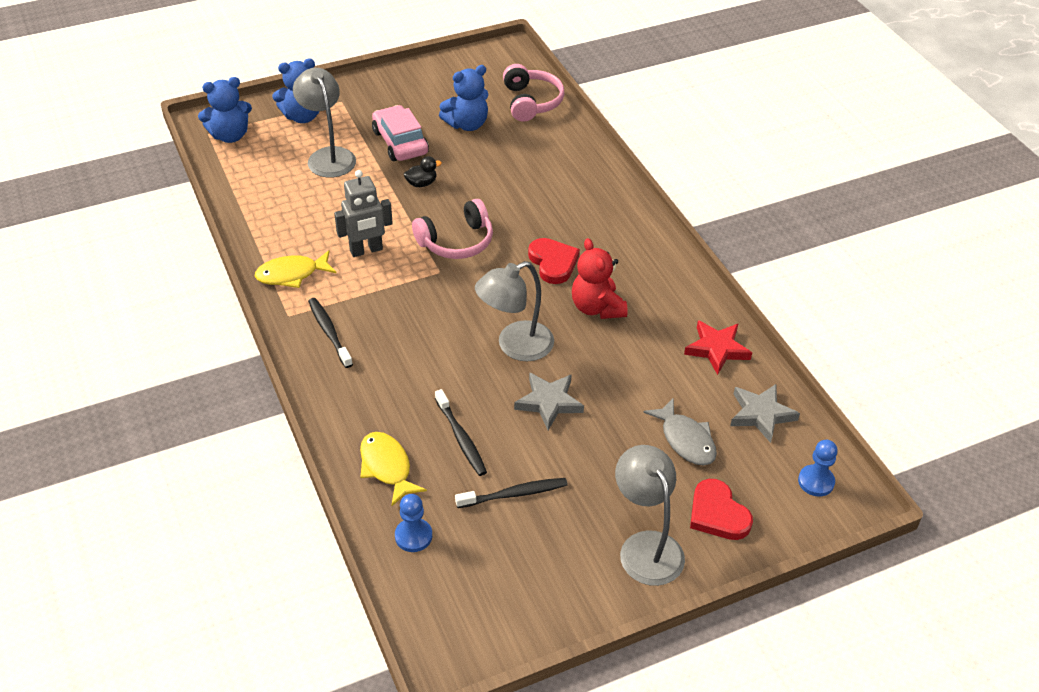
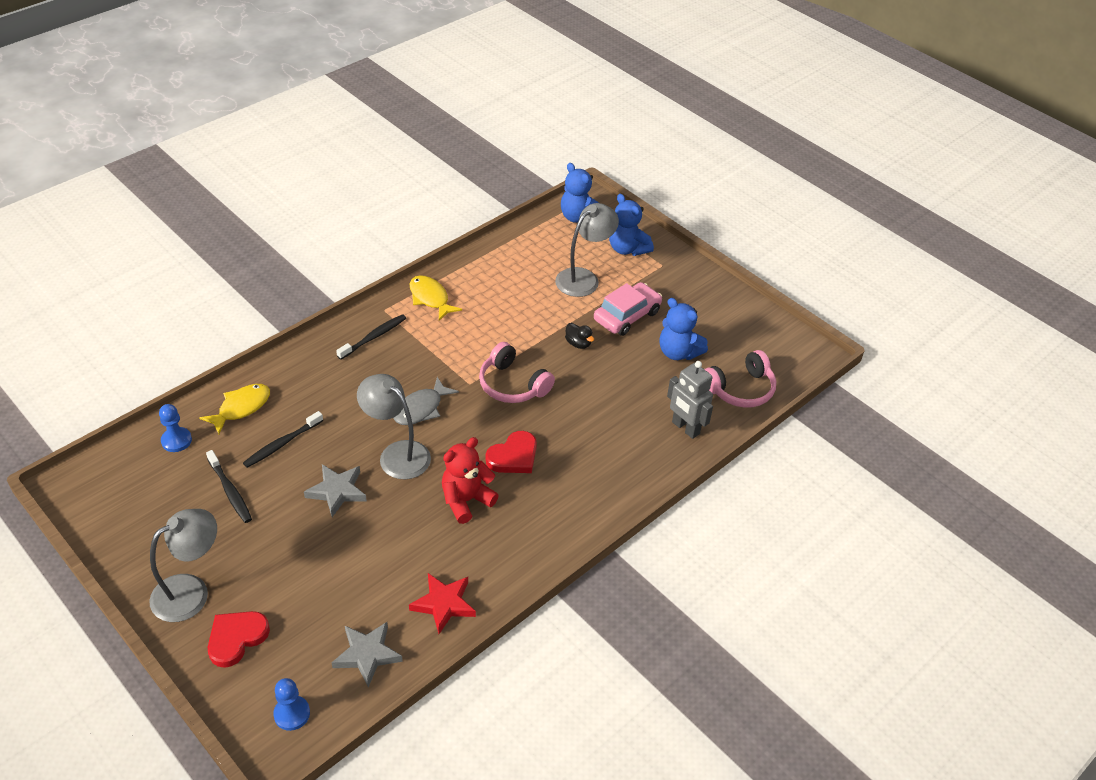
camera: 70 degrees right, 0 degrees up
grey robot [334,170,393,257] -> grey robot moved to [667,361,713,439]
grey fish [643,397,717,466] -> grey fish moved to [394,377,459,425]

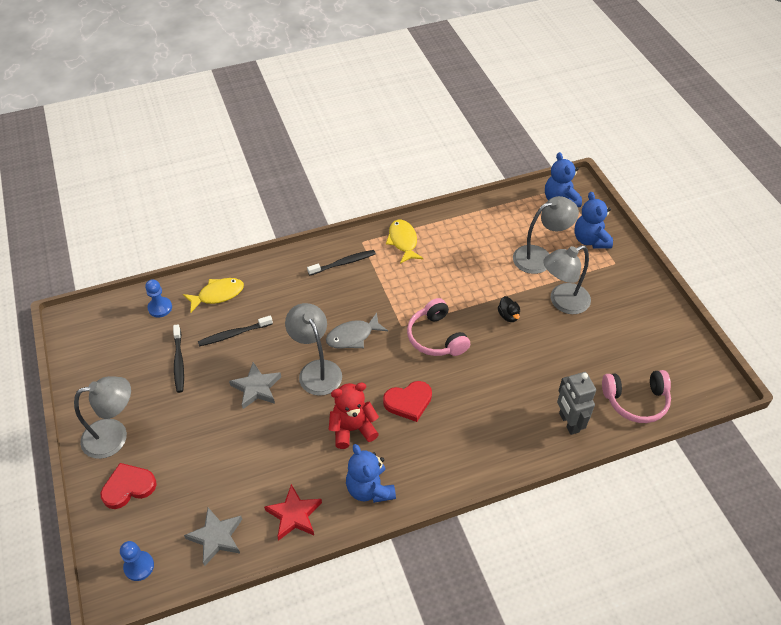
camera: 25 degrees right, 5 degrees up
pink car [594,282,662,336] -> grey lamp [543,245,591,314]
blue teddy bear [659,298,708,360] -> blue teddy bear moved to [346,444,396,503]

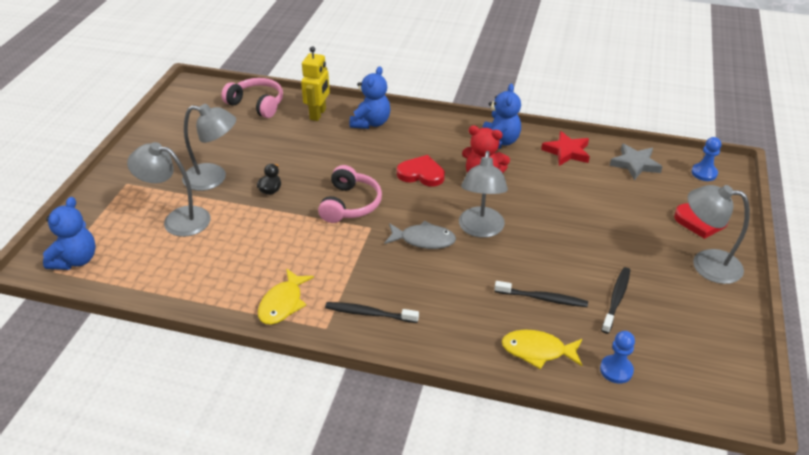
camera: 145 degrees left, 10 degrees down
grey star [229,362,281,409] -> none
grey robot [557,372,596,435] -> yellow robot [301,46,330,121]
blue teddy bear [574,192,613,248] -> blue teddy bear moved to [350,66,390,129]

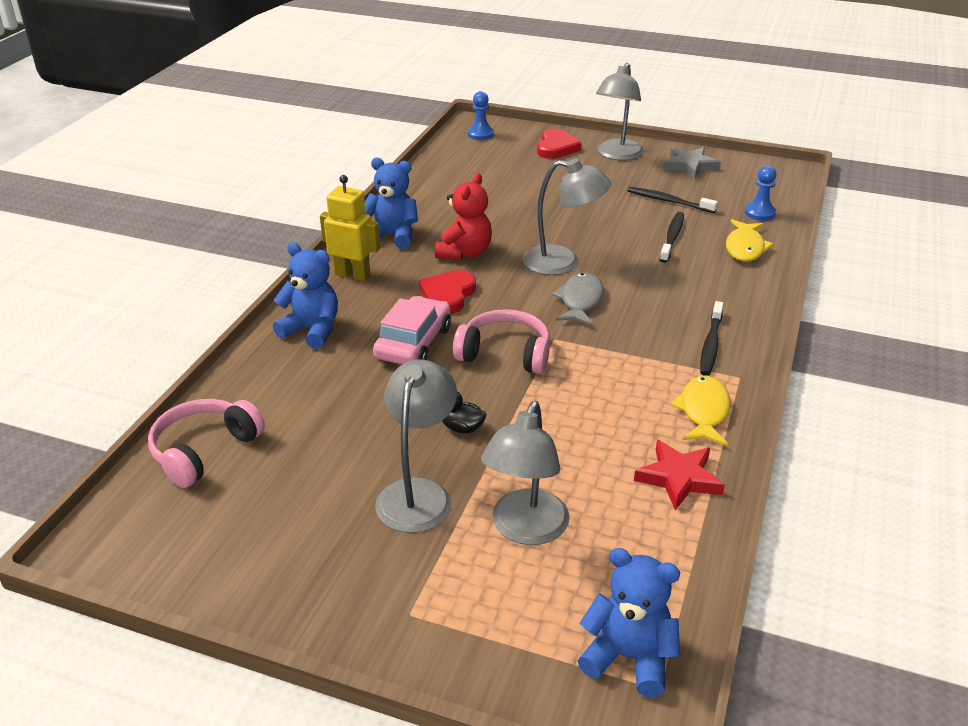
camera: 85 degrees left, 5 degrees down
yellow fish [258,268,314,325] -> yellow fish turned 105 degrees counterclockwise [671,376,731,446]
yellow robot [301,46,330,121] -> yellow robot moved to [320,175,380,281]
red star [541,131,590,166] -> red star moved to [634,440,725,510]
grey star [610,144,663,180] -> grey star moved to [663,147,721,179]
none -> pink car [373,296,451,364]

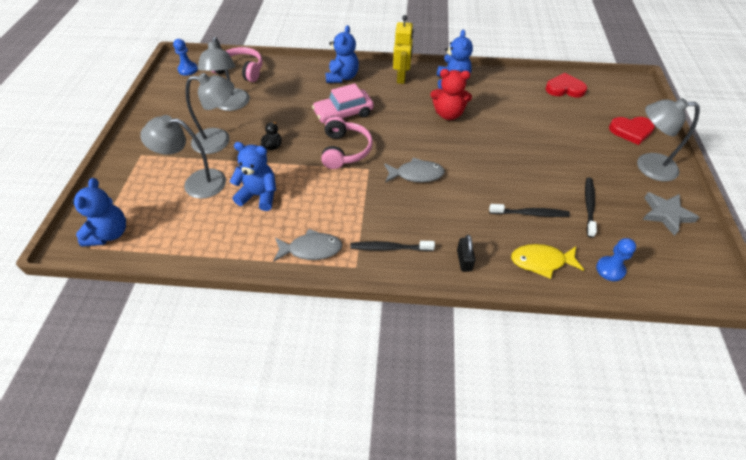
camera: 75 degrees right, 15 degrees up
pink car [373,296,451,364] -> pink car turned 150 degrees clockwise [312,83,374,123]
red heart [419,270,476,314] -> red heart moved to [546,73,587,98]
blue pawn [468,91,494,140] -> blue pawn moved to [173,39,198,76]
grey lamp [523,159,611,275] -> grey lamp moved to [198,37,250,111]
red star [634,440,725,510] -> none
yellow fish [671,376,731,446] -> grey fish [274,229,342,261]
none -> blue teddy bear [230,142,276,211]
none -> black padlock [457,235,475,272]

